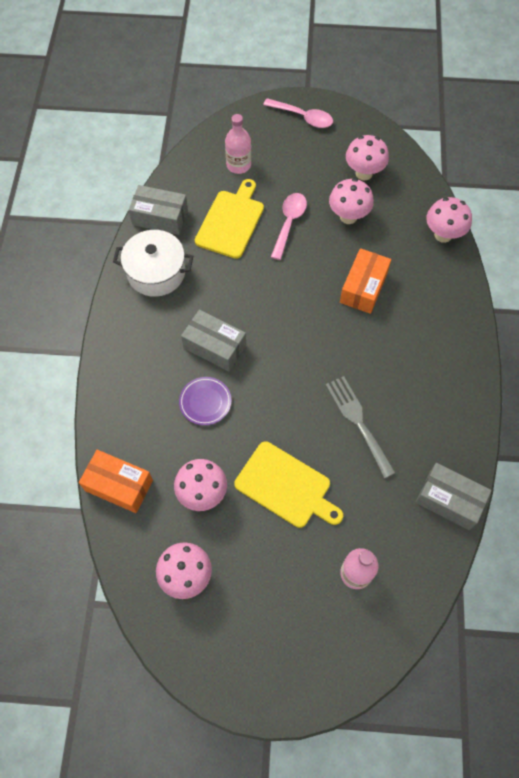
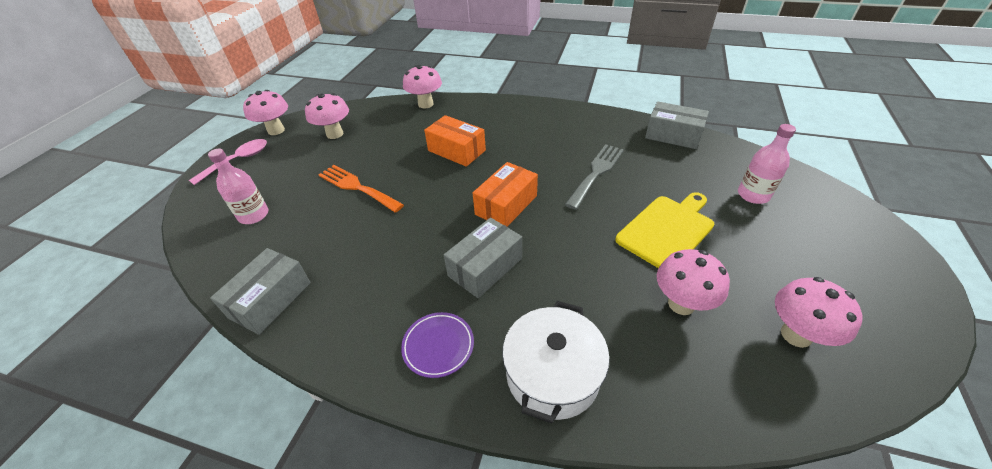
camera: 75 degrees left, 20 degrees down
orange box [79,450,153,513] -> orange box moved to [473,162,538,227]
white pot [113,230,193,297] -> white pot moved to [502,301,610,423]
purple plate [179,377,231,425] -> purple plate moved to [401,312,474,378]
yellow cutting board [195,179,264,259] -> none
pink spoon [271,193,307,260] -> orange fork [318,165,404,213]
grey fork [326,376,396,478] -> grey fork turned 135 degrees clockwise [565,144,624,210]
pink mushroom [329,178,374,224] -> pink mushroom moved to [243,90,288,135]
grey box [415,463,492,530] -> grey box turned 75 degrees clockwise [645,101,709,149]

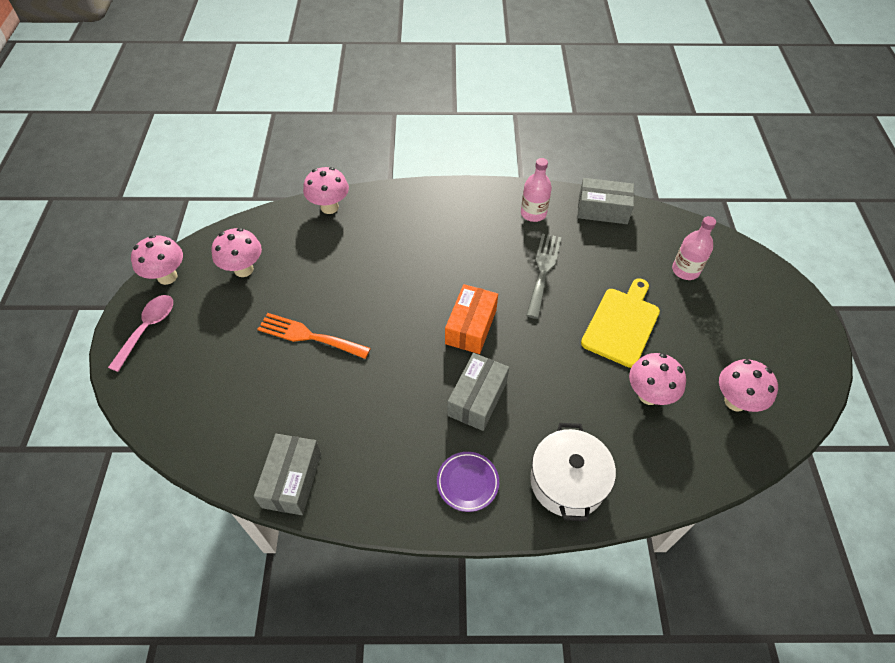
camera: 20 degrees left, 10 degrees up
pink bottle [208,149,268,224] -> pink bottle moved to [521,158,552,222]
orange box [424,115,486,167] -> none

